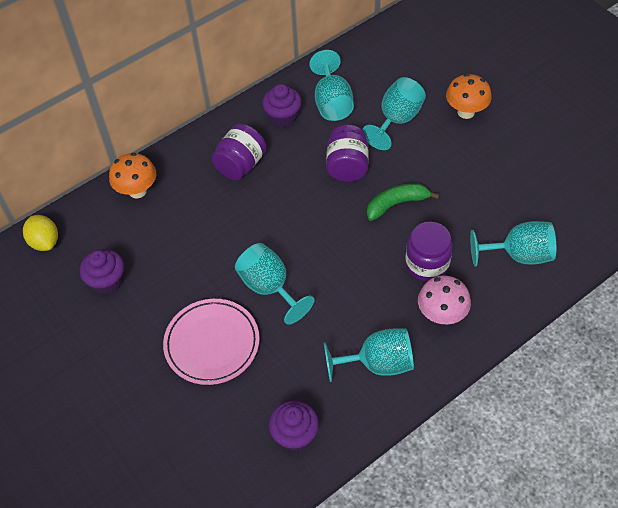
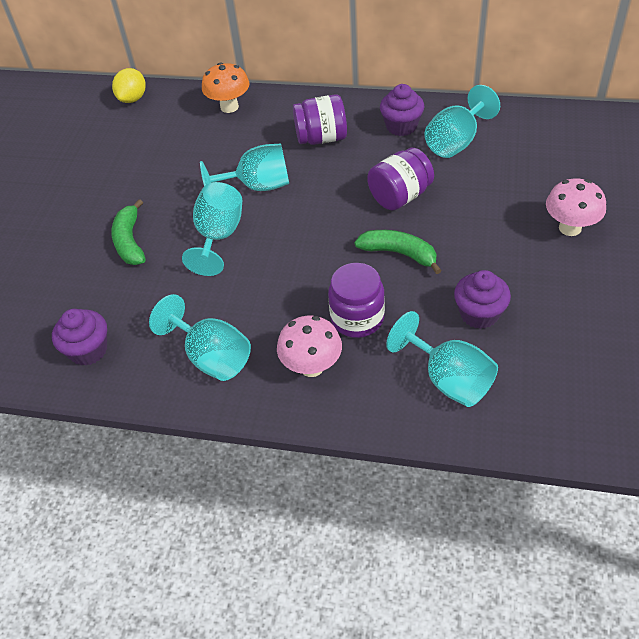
camera: 50 degrees right, 5 degrees down
purple cupcake [80,249,124,294] -> purple cupcake moved to [454,270,511,329]
pink plate [163,299,259,385] -> green banana [111,199,146,265]
turquoise goblet [362,77,426,150] -> turquoise goblet moved to [200,143,289,191]
orange mushroom [446,74,492,119] -> pink mushroom [546,178,606,236]

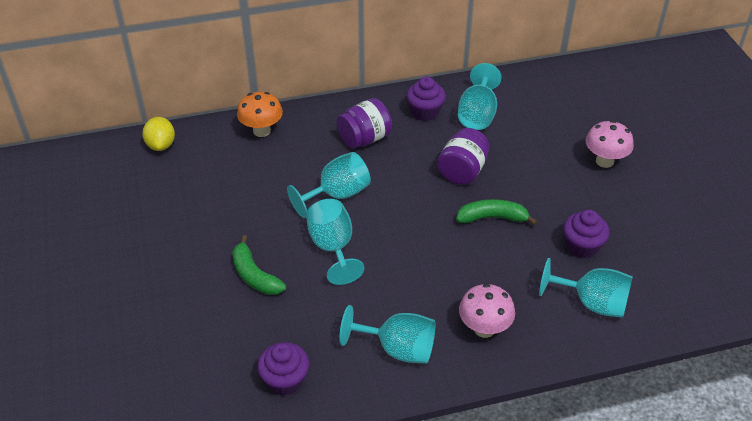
camera: 30 degrees left, 5 degrees down
purple jar [328,263,385,338] -> none

